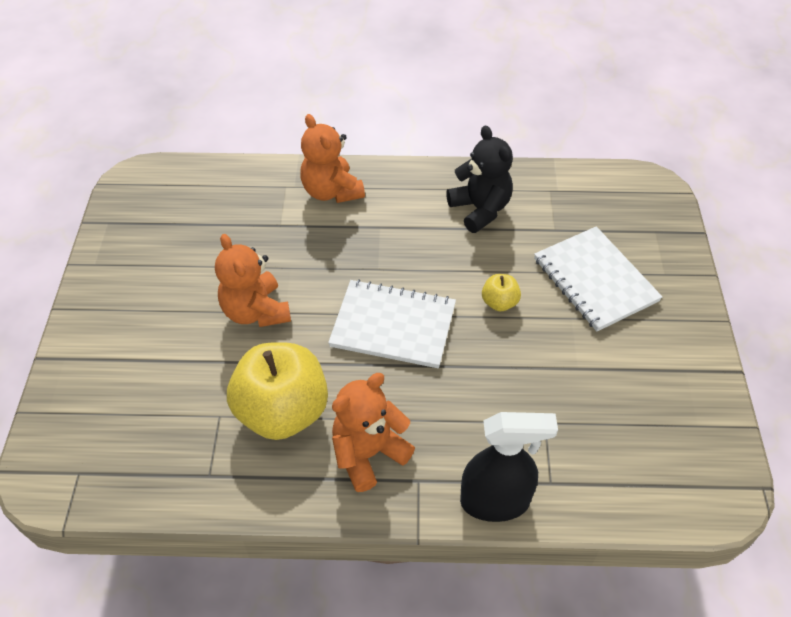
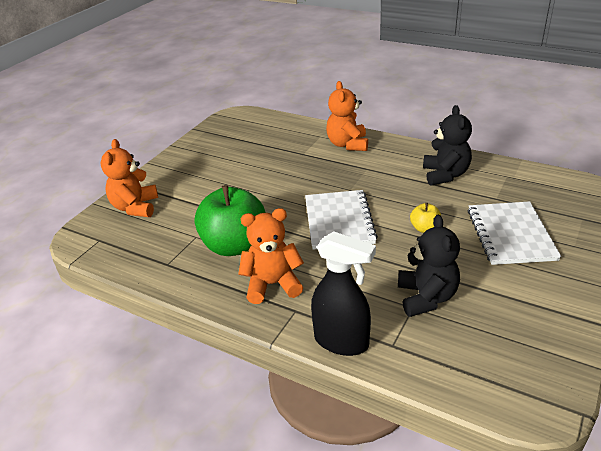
camera: 30 degrees right, 15 degrees down
orange teddy bear [215,234,291,327] -> orange teddy bear moved to [101,139,158,217]
yellow apple [227,342,328,440] -> green apple [194,185,266,256]
white notebook [328,279,456,368] -> white notebook turned 45 degrees clockwise [305,190,378,250]
none -> black teddy bear [398,215,460,317]

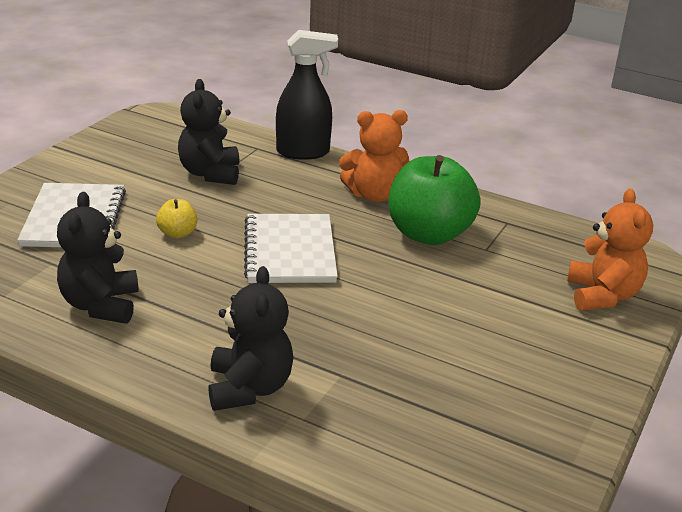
camera: 175 degrees right, 5 degrees down
black spray bottle [311,231,376,356] -> black spray bottle turned 150 degrees clockwise [276,30,338,160]
orange teddy bear [326,81,368,151] -> black teddy bear [208,266,293,411]

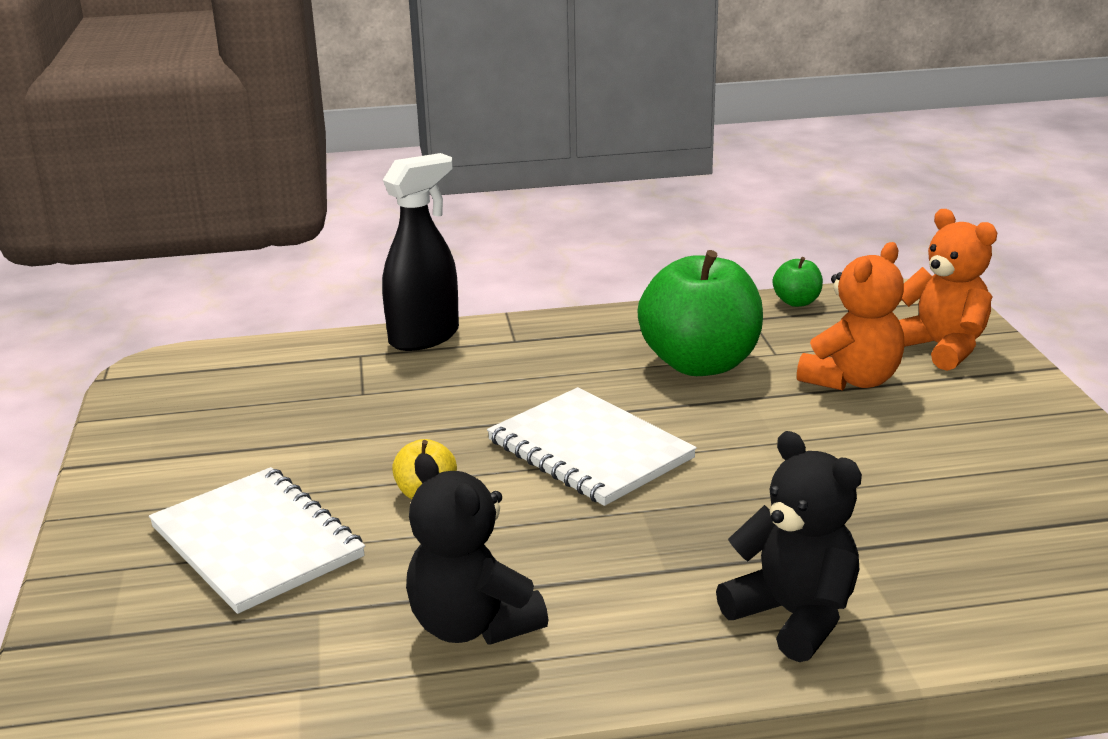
camera: 35 degrees left, 5 degrees down
black teddy bear [178,79,239,185] -> none
orange teddy bear [339,110,409,202] -> orange teddy bear moved to [797,242,904,391]
none -> green apple [773,257,823,307]

